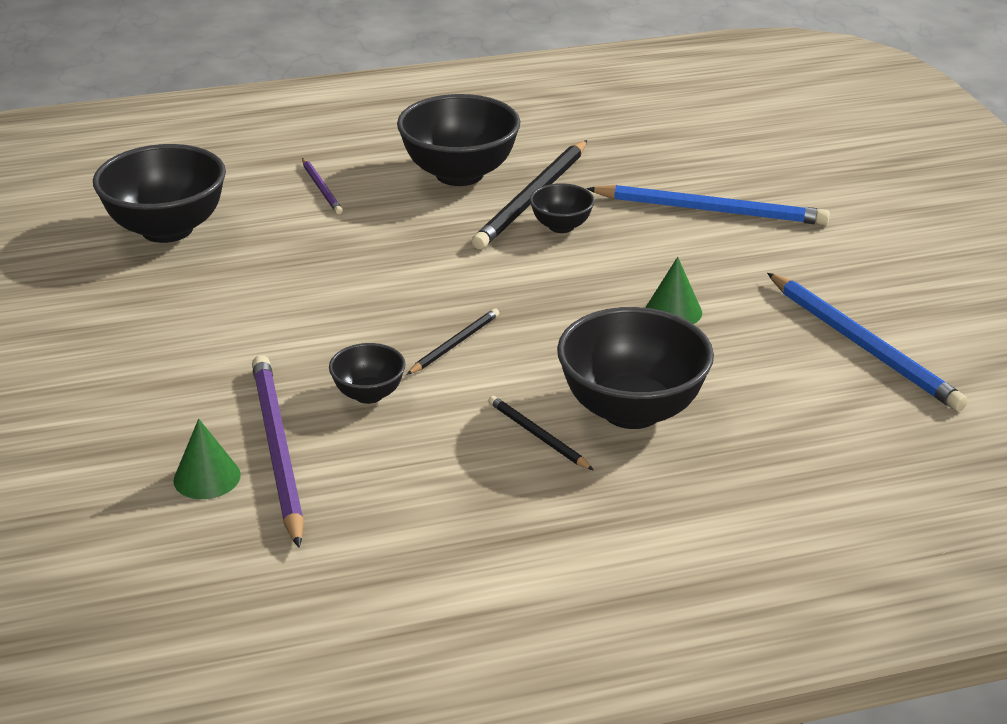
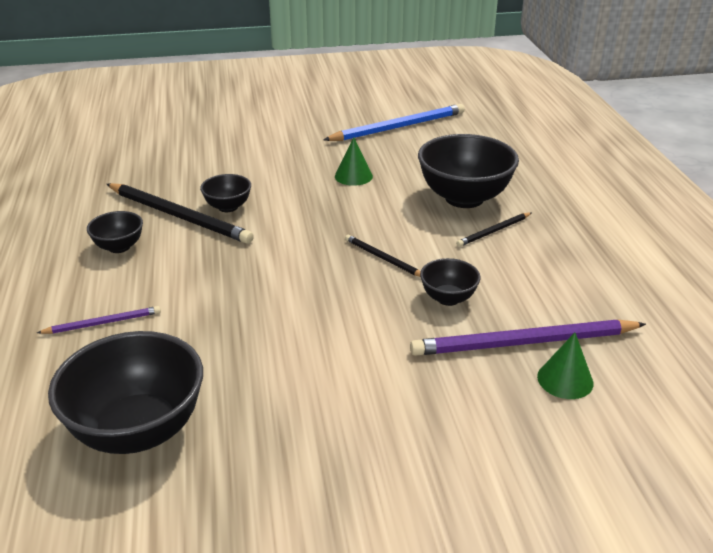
camera: 85 degrees left, 0 degrees up
black bowl [397,94,520,186] -> black bowl [87,211,143,253], size x0.50
blue pencil [586,185,830,225] -> none

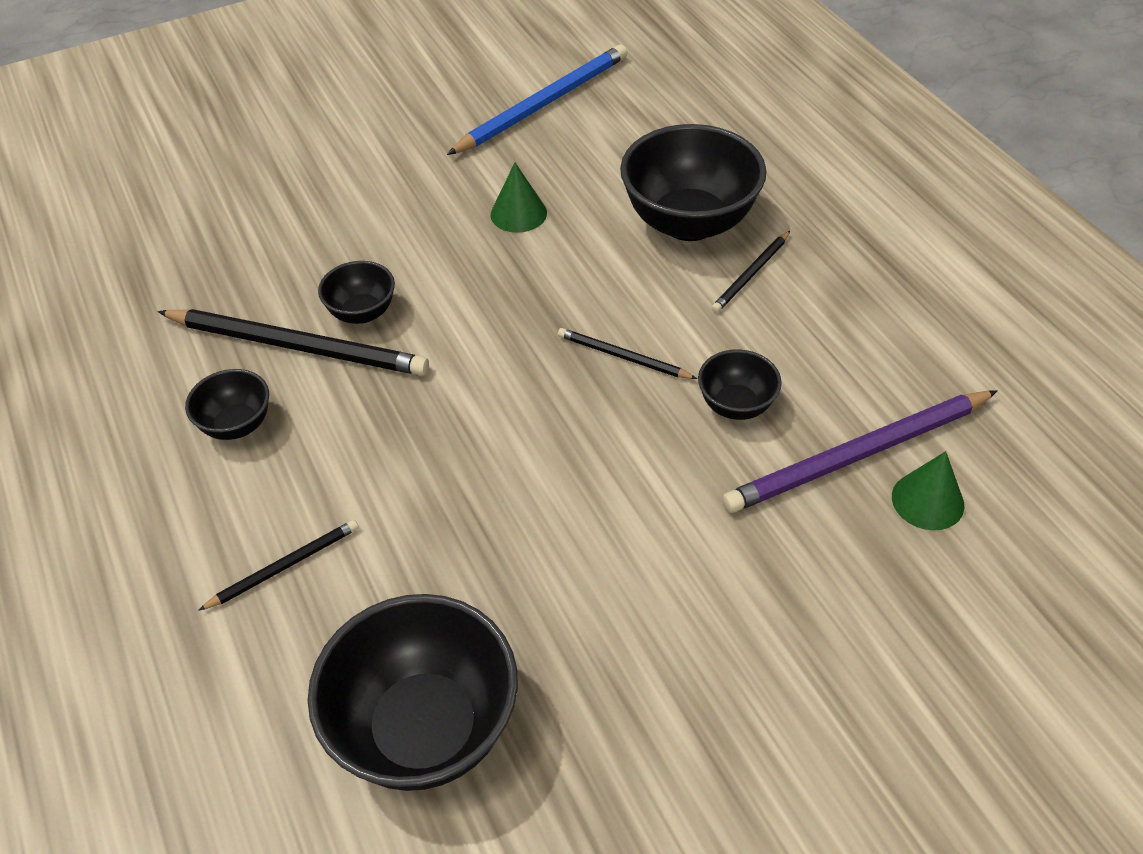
camera: 15 degrees left, 15 degrees up
purple pencil [37,306,161,334] -> black pencil [198,520,359,611]

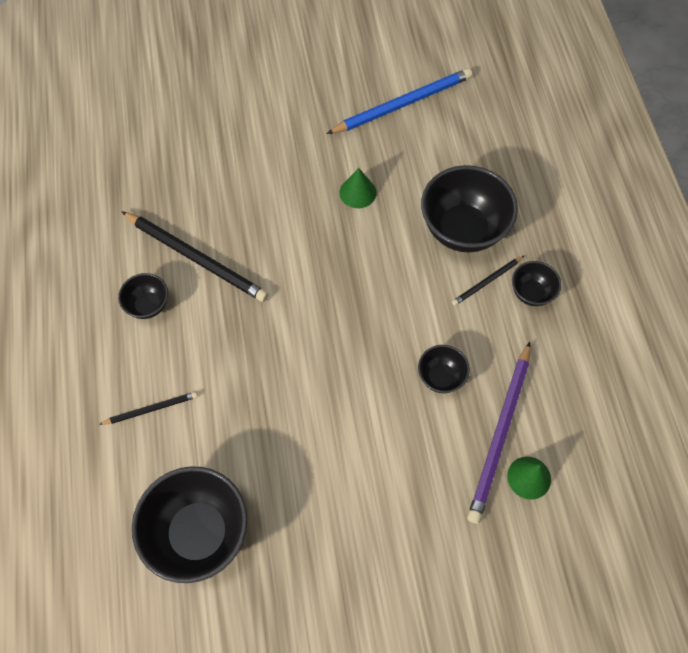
camera: 15 degrees right, 15 degrees up
black bowl [318,261,395,324] -> black bowl moved to [512,261,561,306]
black pencil [558,328,697,379] -> none
purple pencil [722,390,998,513] -> purple pencil turned 60 degrees counterclockwise [467,342,530,524]

